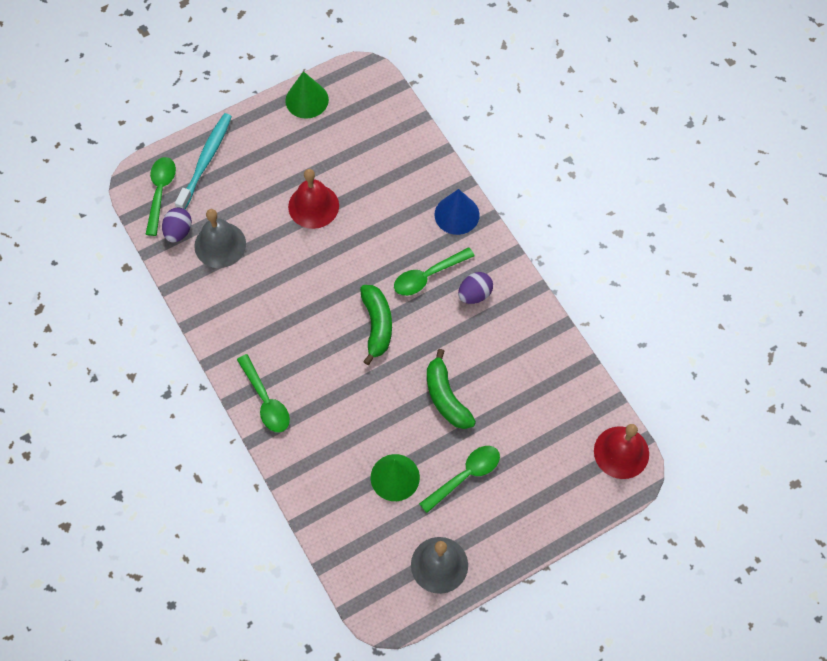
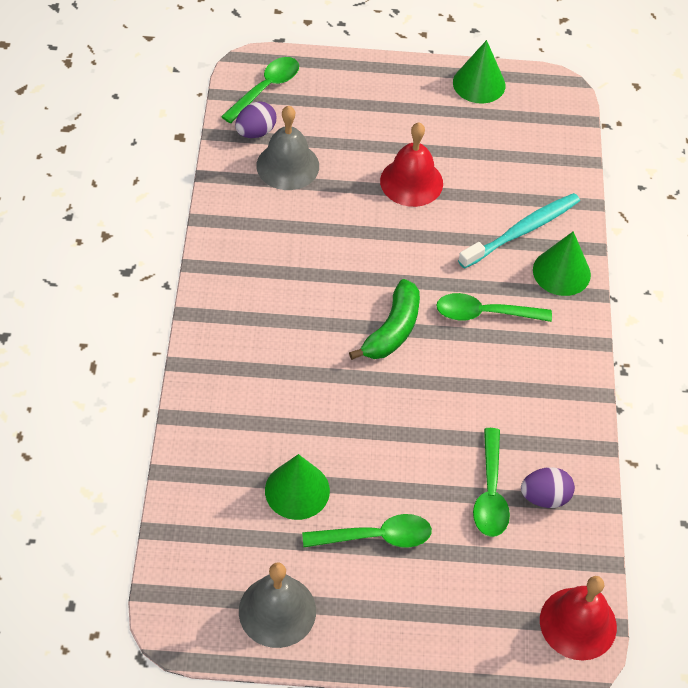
camera: 30 degrees right, 10 degrees down
turquoise toothbrush [175,113,232,209] -> turquoise toothbrush moved to [458,193,580,269]
green spoon [237,354,290,432] -> green spoon moved to [473,428,510,537]
green banana [427,349,476,429] -> none
blue cone [435,189,480,235] -> green cone [533,231,591,296]
purple egg [458,272,493,304] -> purple egg moved to [521,467,575,508]

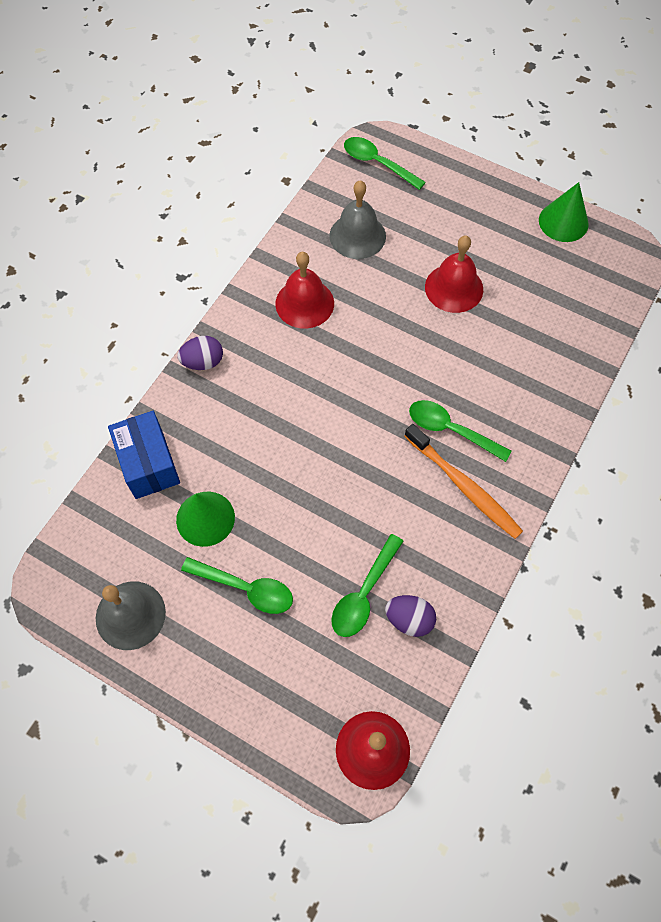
camera: 30 degrees right, 10 degrees up
green spoon [221,57,299,123] -> green spoon turned 120 degrees counterclockwise [344,137,426,190]
purple egg [235,101,277,138] -> purple egg moved to [177,336,223,370]
green banana [349,279,420,360] -> none
turquoise toothbrush [458,193,580,269] -> none
green cone [533,231,591,296] -> none
none -> blue box [108,411,180,499]
none -> red bell [275,252,334,328]
none -> orange toothbrush [404,424,523,539]

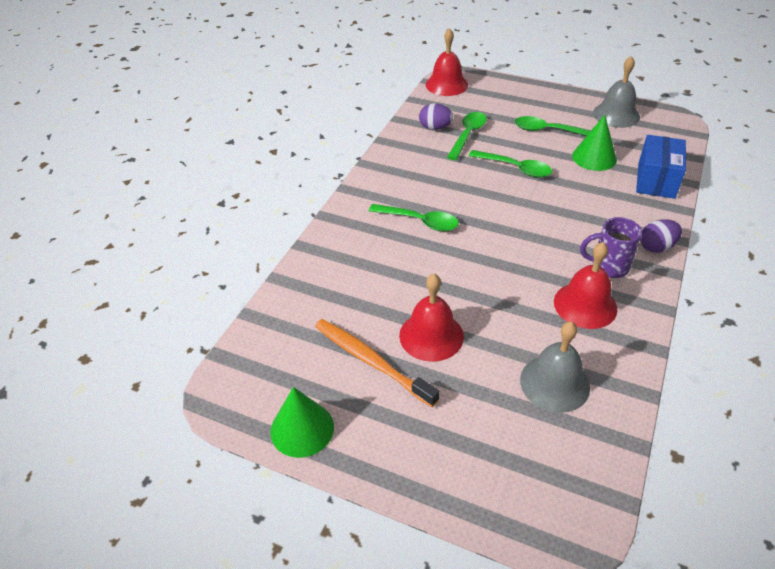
camera: 175 degrees right, 20 degrees down
blue box [108,411,180,499] -> blue box turned 45 degrees clockwise [636,135,686,199]
green spoon [344,137,426,190] -> green spoon moved to [469,150,552,178]
orange toothbrush [404,424,523,539] -> orange toothbrush moved to [315,319,440,407]
none -> purple mug [580,217,642,278]

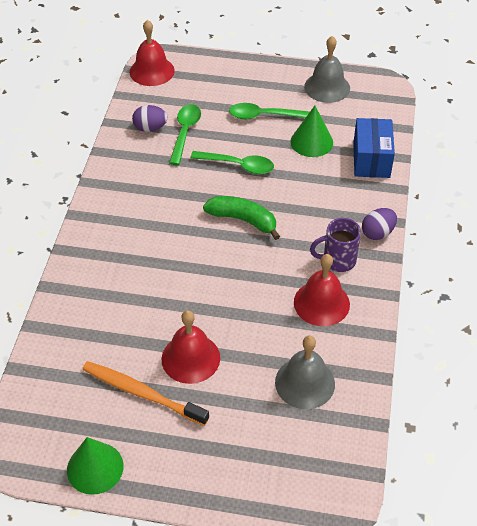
camera: 15 degrees left, 5 degrees up
green spoon [369,204,459,231] -> none
none -> green banana [203,196,280,240]

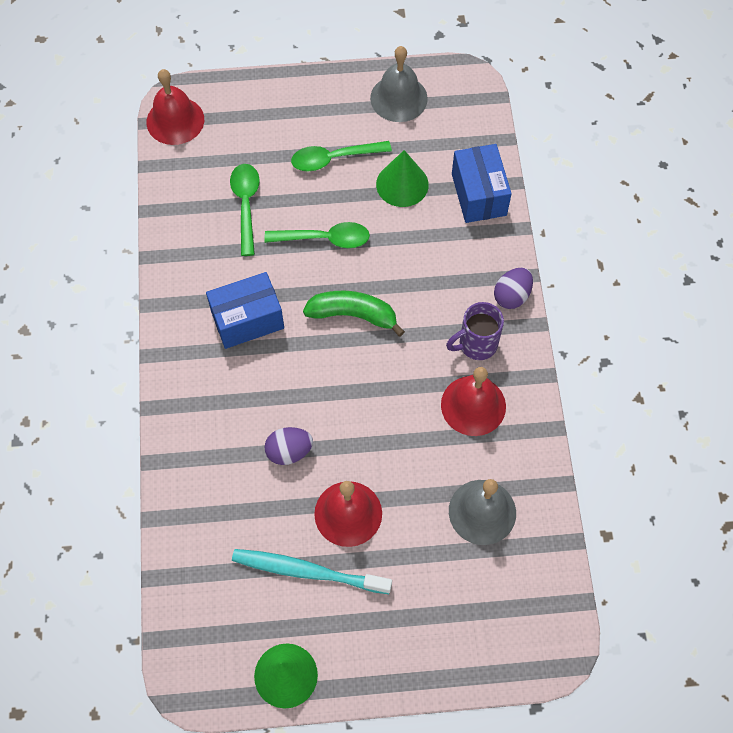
camera: 15 degrees left, 15 degrees up
orange toothbrush [82,361,209,426] -> turquoise toothbrush [232,549,392,594]
purple egg [132,105,168,132] -> purple egg moved to [264,427,313,465]
none -> blue box [206,272,284,349]

